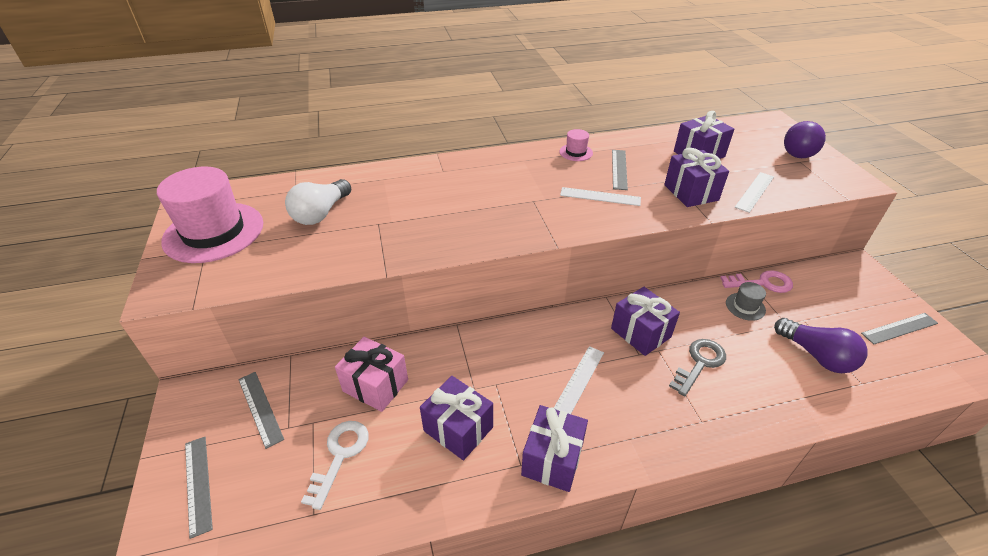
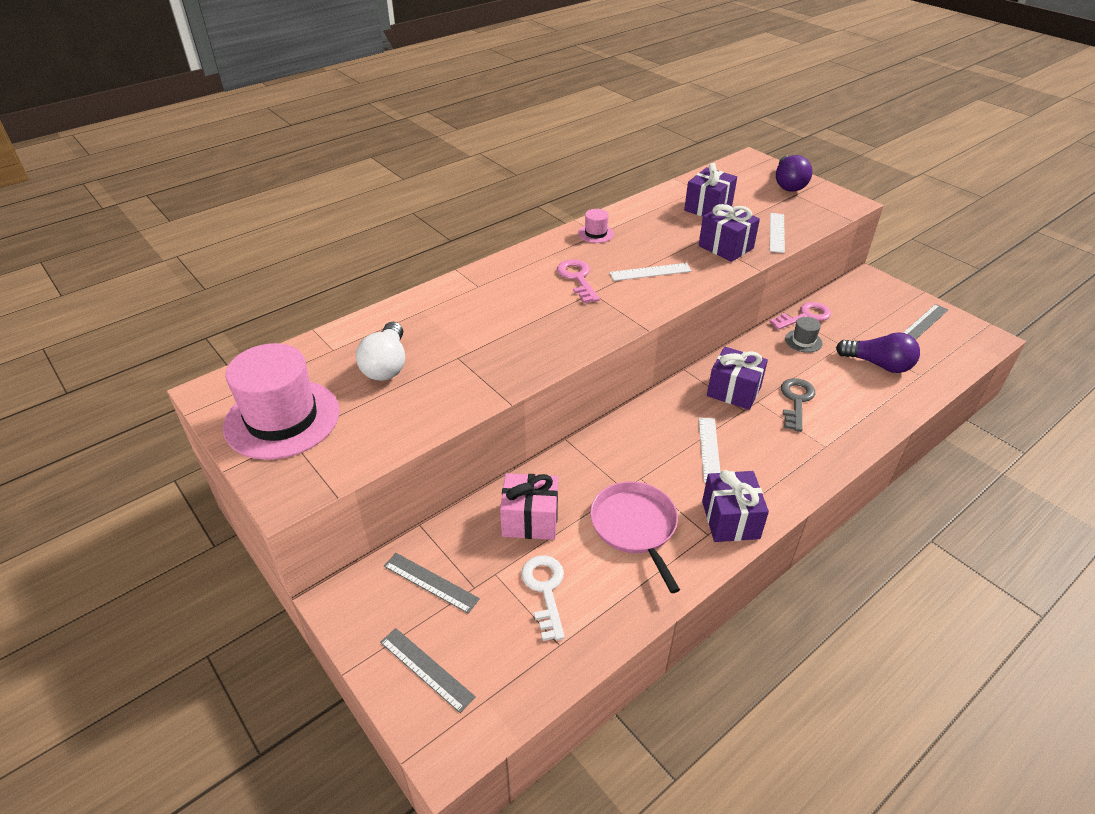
camera: 25 degrees left, 0 degrees up
purple gift [420,376,493,461] -> pink pan [590,481,680,593]
grey ruler [612,150,628,190] -> none
none -> pink key [557,259,600,303]

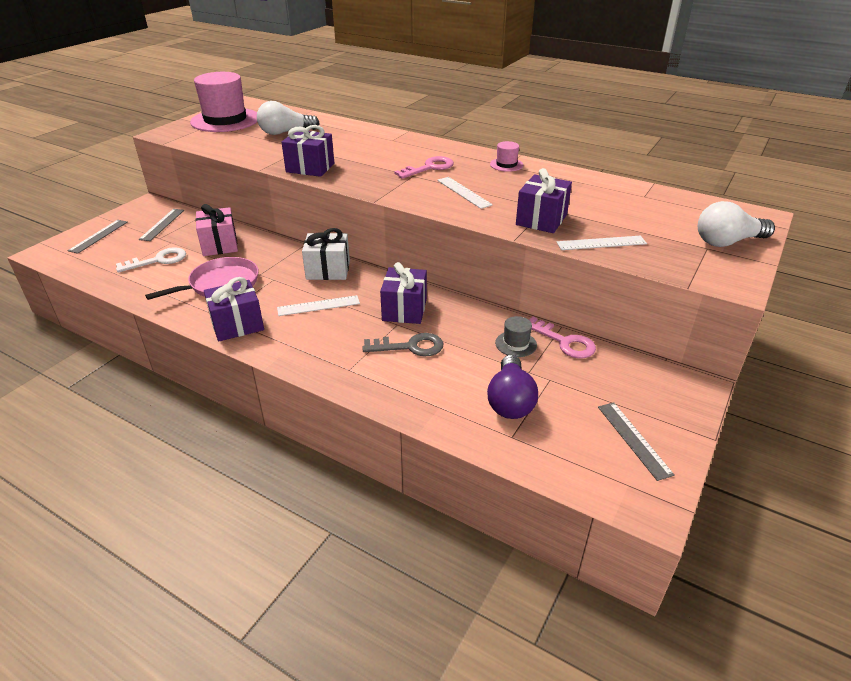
camera: 70 degrees right, 5 degrees down
purple gift [684,163,737,217] -> purple gift moved to [281,125,334,177]
purple light bulb [776,155,813,192] -> white light bulb [698,201,775,247]
grey ruler [903,304,948,340] -> grey ruler turned 45 degrees clockwise [598,402,675,481]
none -> white gift [302,228,350,280]

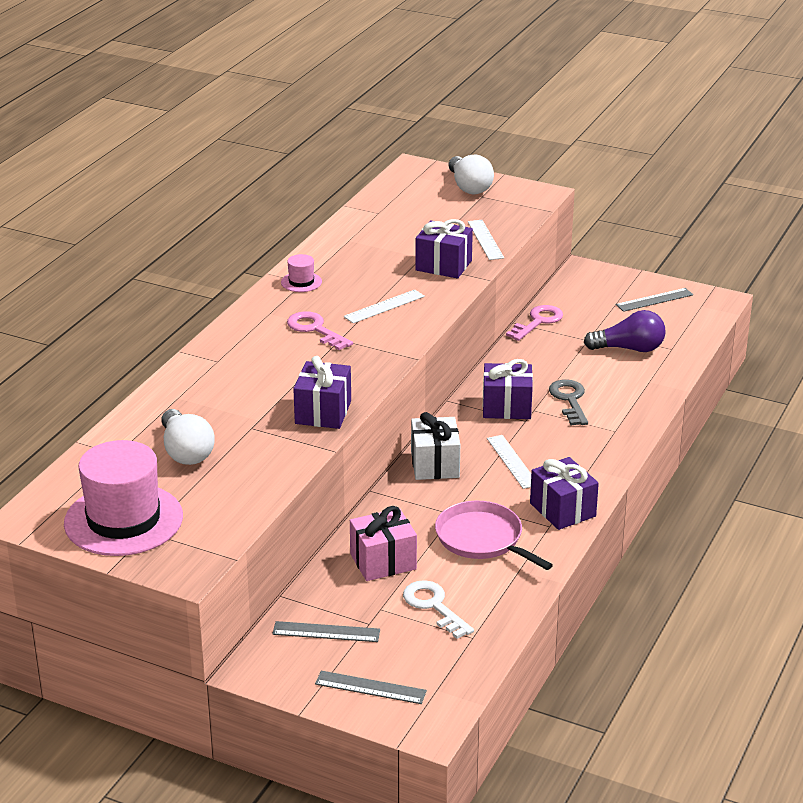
camera: 95 degrees left, 5 degrees down
grey hat [495,316,537,357] -> none

